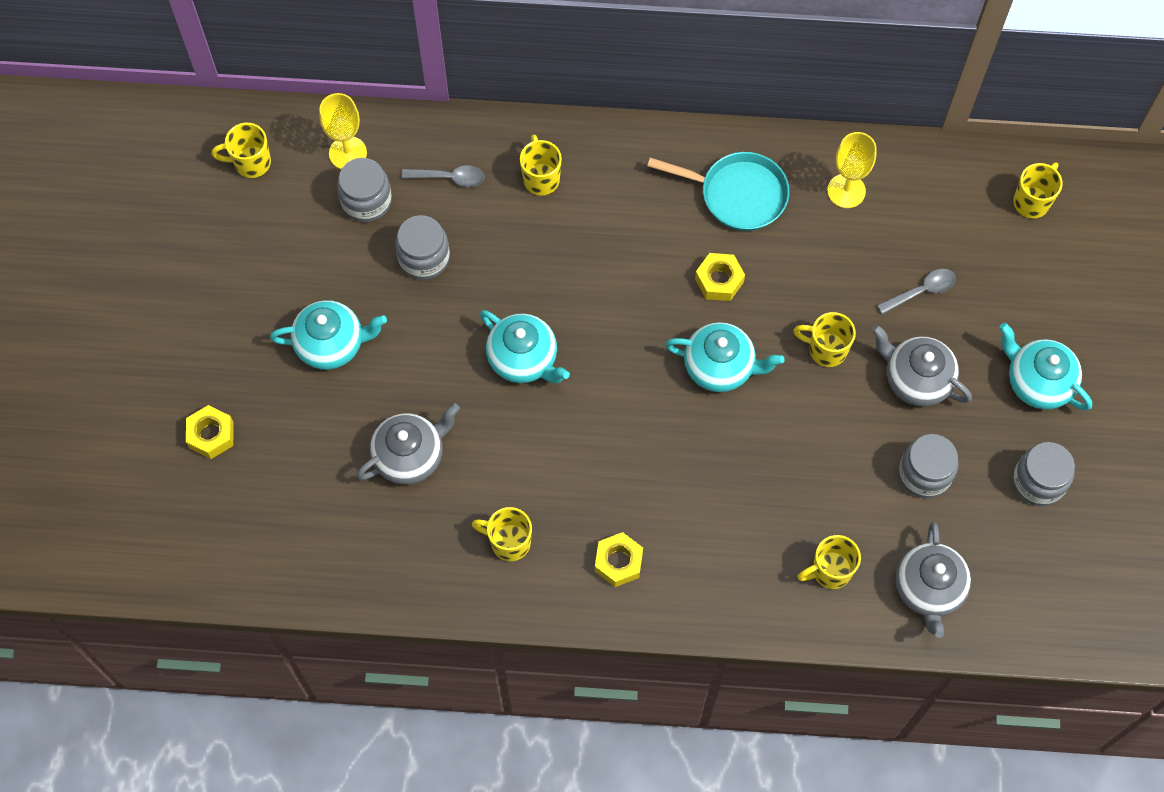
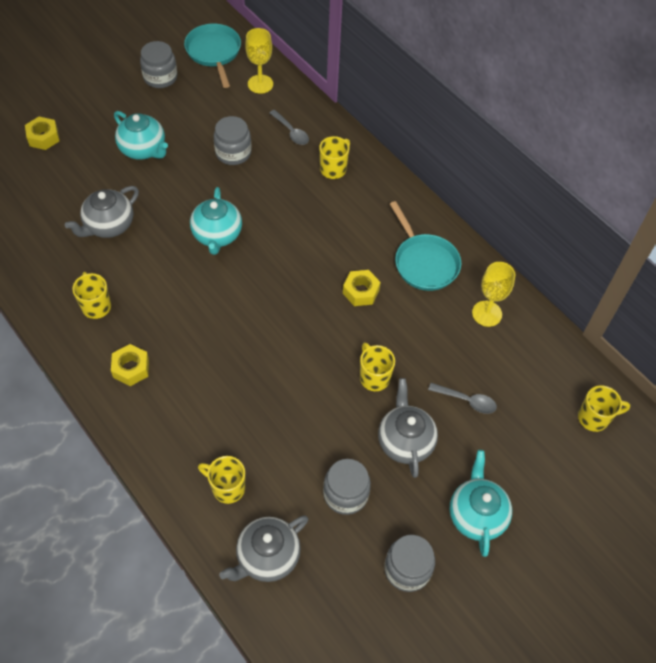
camera: 45 degrees right, 10 degrees down
yellow mug [212,123,271,178] -> turquoise pan [184,24,241,88]
grey jar [337,158,392,222] -> grey jar moved to [140,41,177,88]
grey teapot [356,403,460,485] -> grey teapot turned 120 degrees clockwise [65,186,139,238]
turquoise teapot [665,322,784,392] -> none

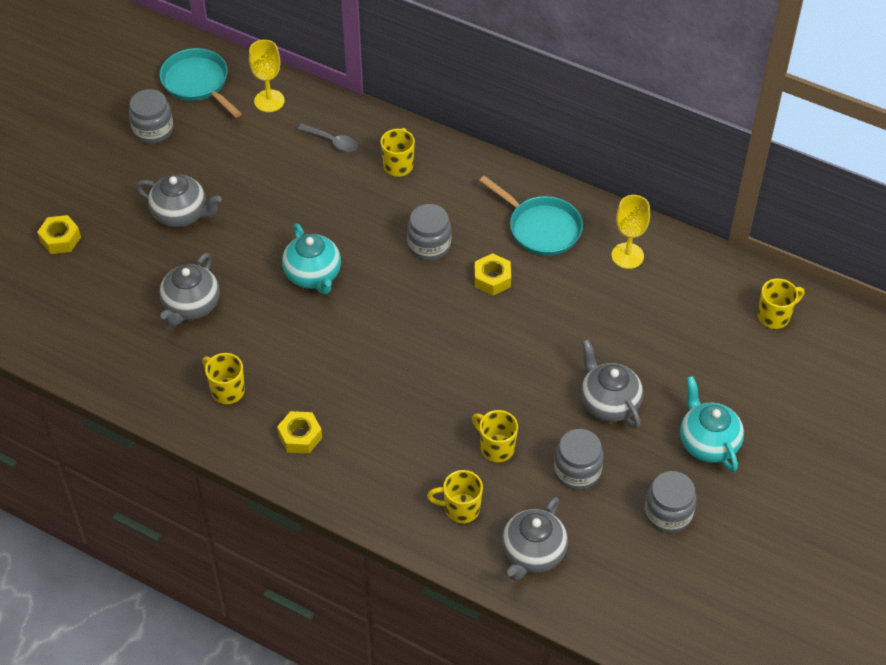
camera: 20 degrees left, 5 degrees down
turquoise teapot [114,111,168,160] -> grey teapot [136,174,222,227]
grey jar [214,116,252,165] -> grey jar moved to [407,204,451,261]
yellow mug [360,342,395,391] -> yellow mug moved to [472,410,518,462]
grey spoon [428,383,497,414] -> none

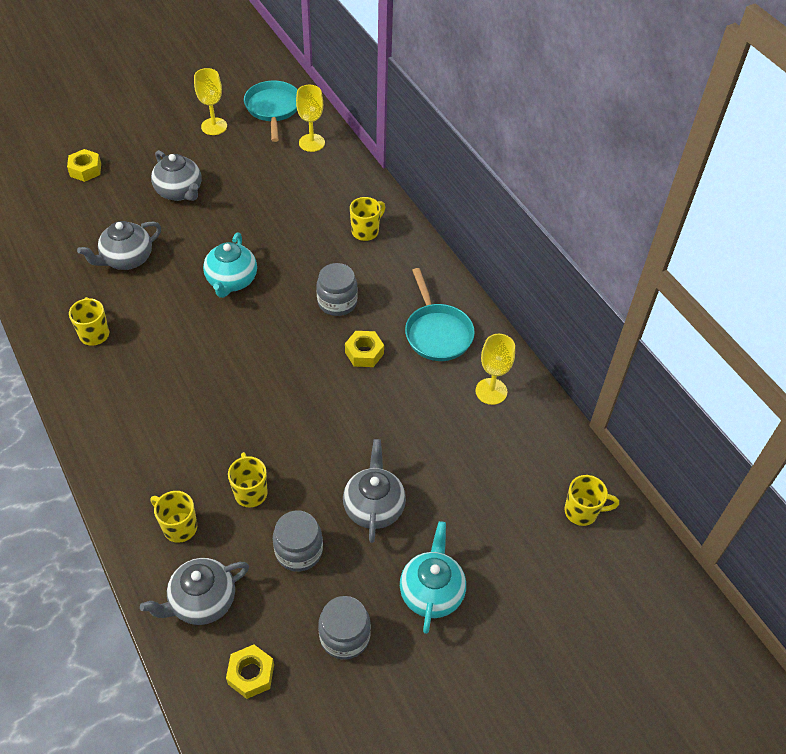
camera: 30 degrees right, 0 degrees up
grey jar [129,89,173,144] -> yellow goblet [194,68,227,135]
yellow nut [277,411,322,454] -> yellow nut moved to [226,645,274,699]
grey spoon [297,123,358,152] -> none

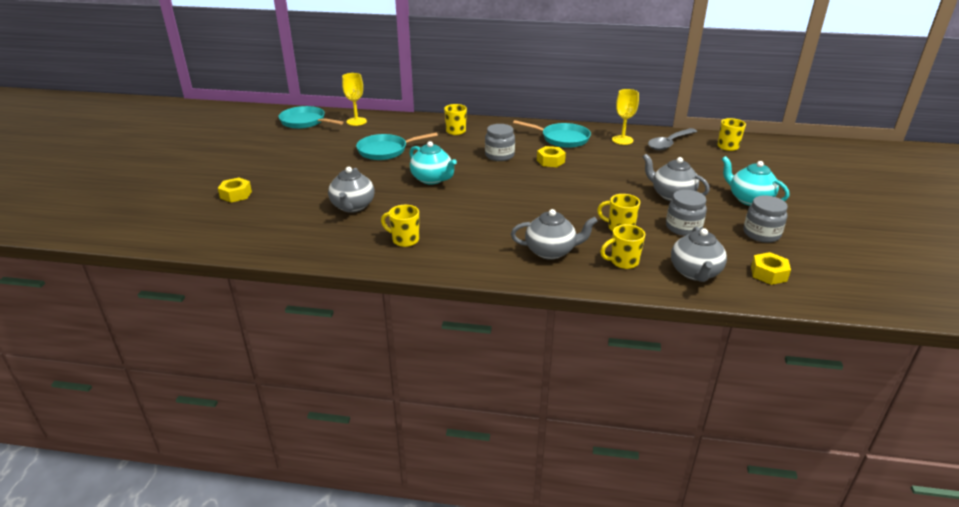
camera: 50 degrees left, 20 degrees down
grey teapot [151,150,202,201] -> grey teapot moved to [511,209,598,260]
yellow goblet [194,68,227,135] -> none
none -> turquoise pan [356,132,438,160]
none -> grey spoon [648,128,697,150]

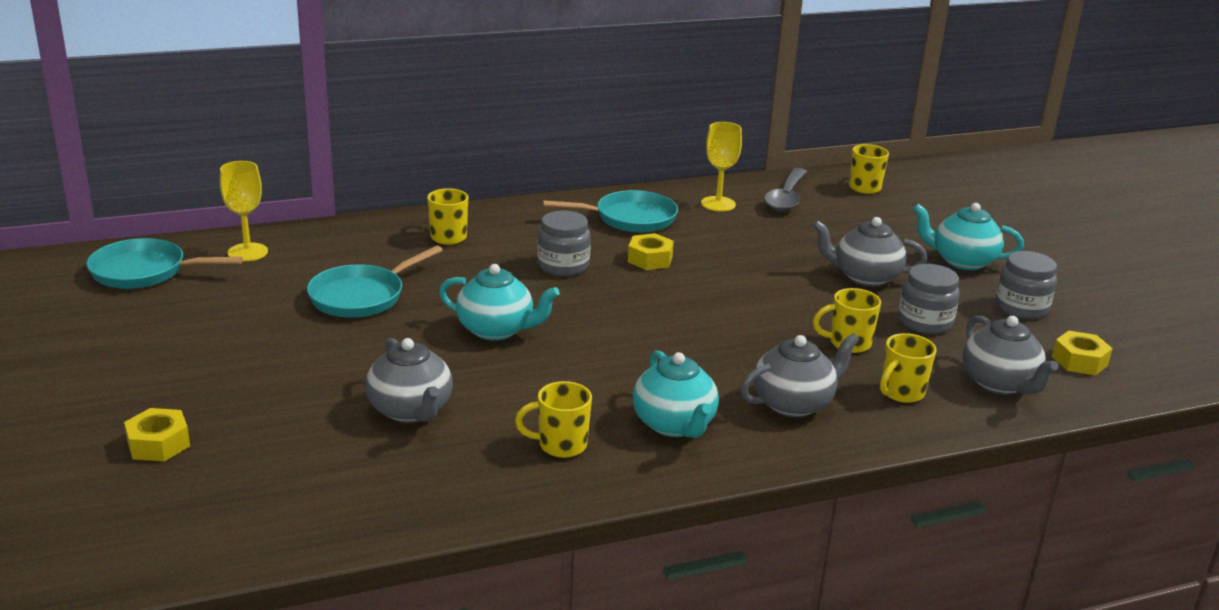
camera: 30 degrees left, 5 degrees down
none -> turquoise teapot [633,350,719,438]

